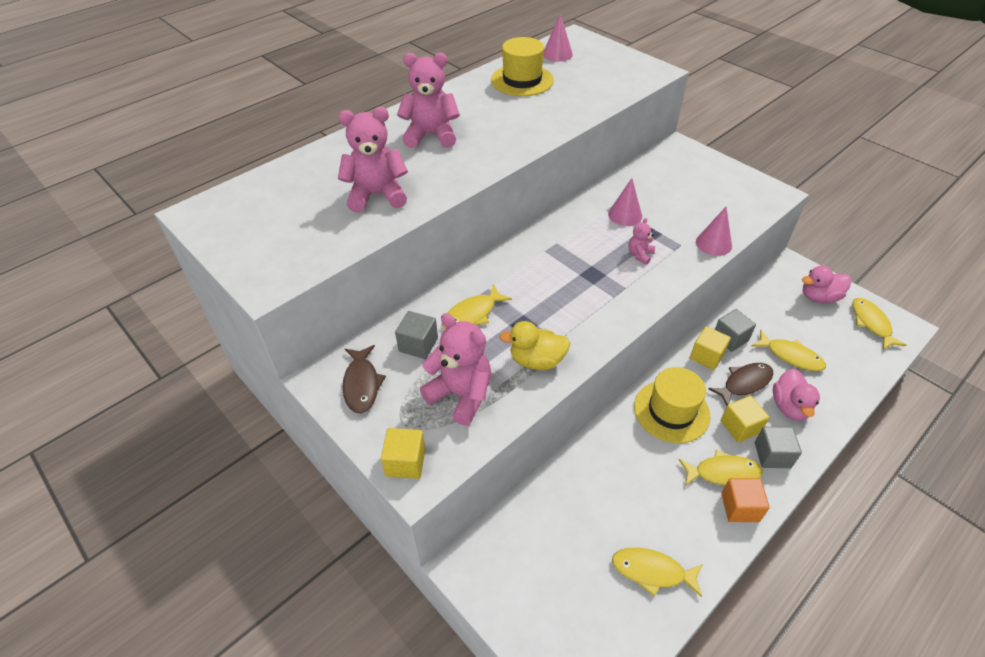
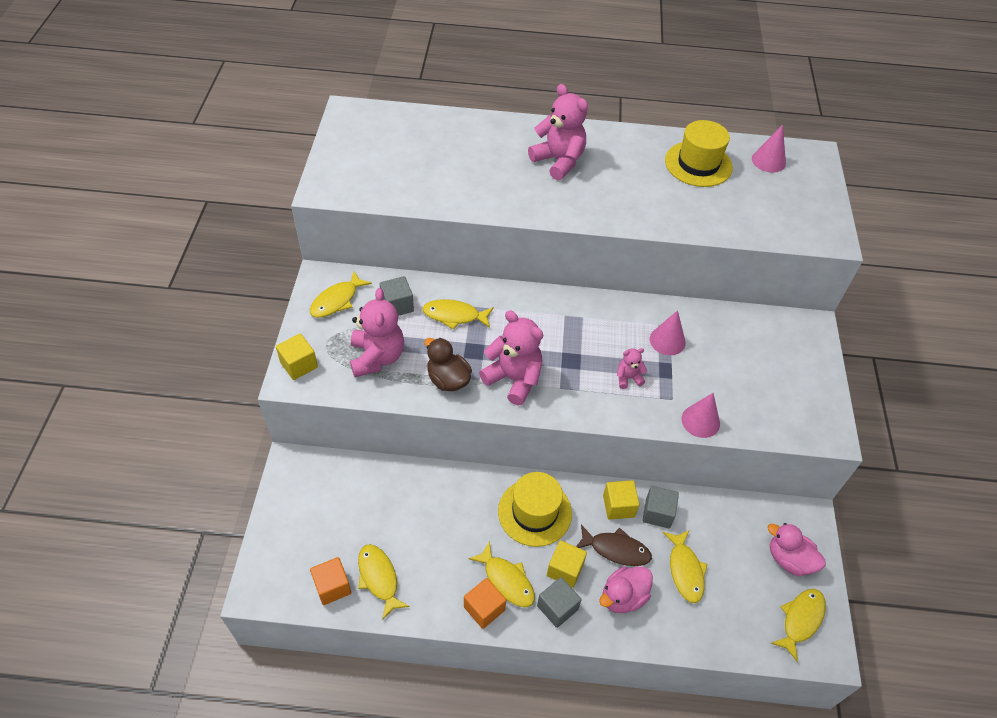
camera: 45 degrees right, 5 degrees up
pink teddy bear [338,107,408,213] -> pink teddy bear moved to [479,311,543,405]
brown fish [343,345,386,413] -> yellow fish [310,271,372,318]
yellow duck [499,321,570,370] -> brown duck [425,338,472,391]
none -> orange cube [310,557,351,605]

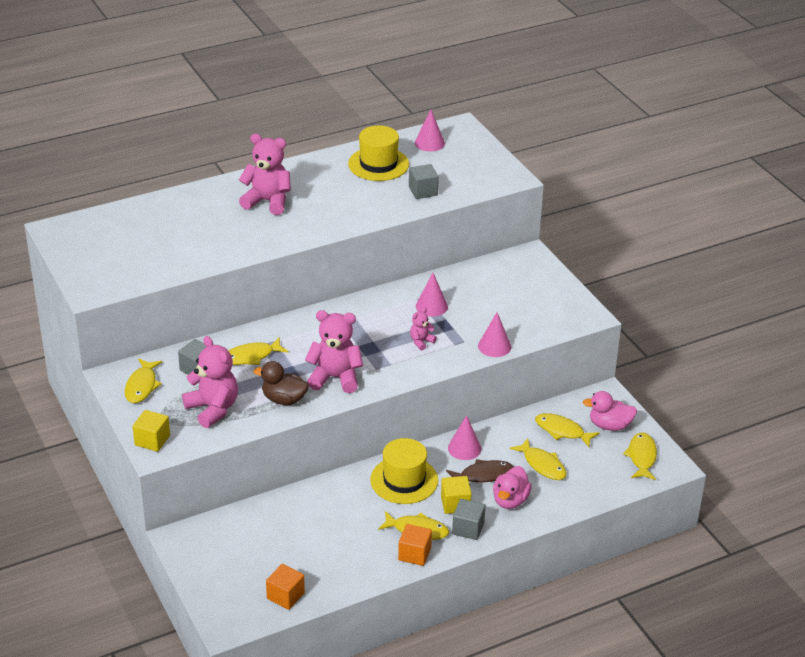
camera: 30 degrees left, 15 degrees down
yellow fish [358,544,410,620] -> yellow fish moved to [535,413,600,447]
yellow cube [603,480,640,520] -> pink cone [448,415,481,460]
grey cube [642,486,679,528] -> grey cube moved to [409,164,439,199]

